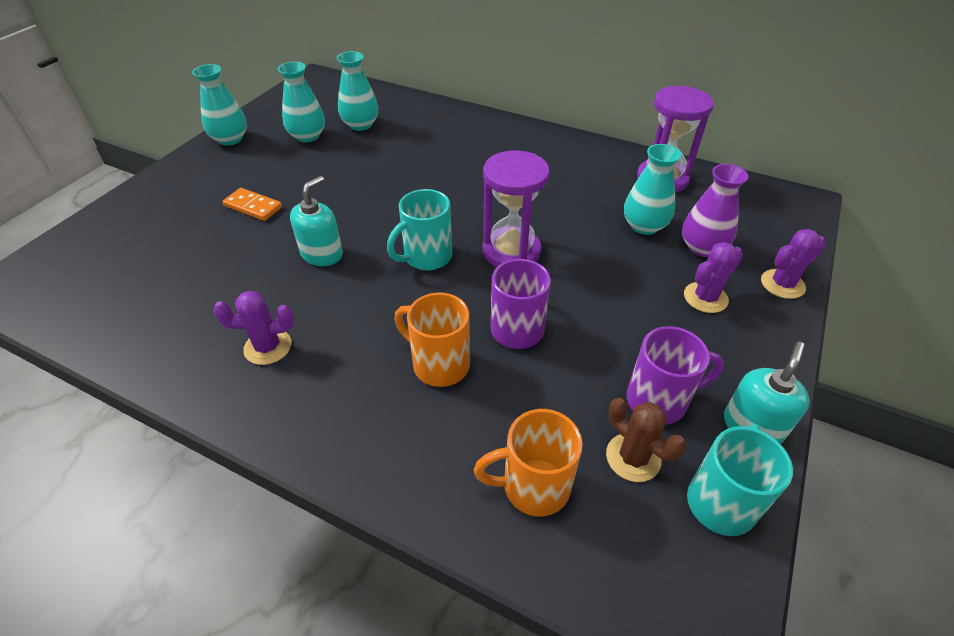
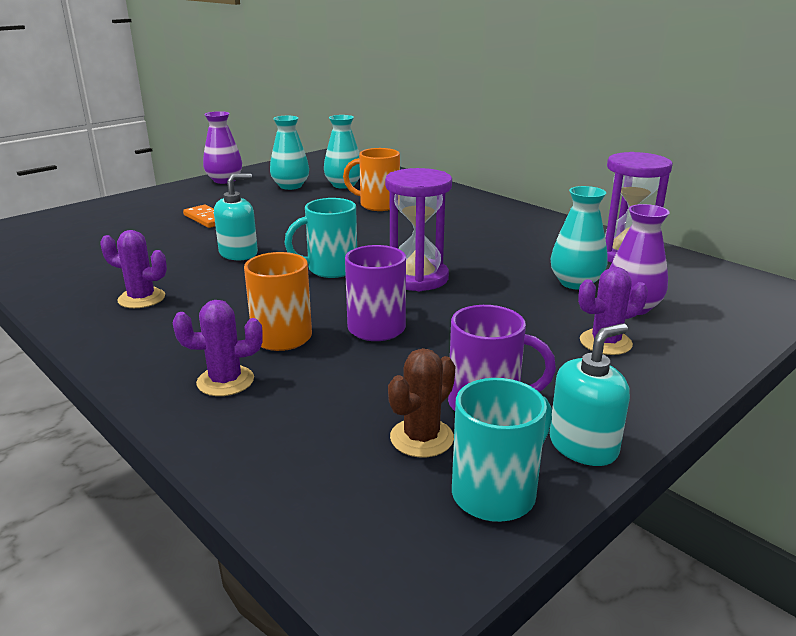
camera: 20 degrees right, 20 degrees down
turquoise vase [192,64,247,145] -> purple vase [203,111,242,184]
orange mug [474,409,583,517] -> orange mug moved to [343,148,400,211]
brown cactus [606,398,686,482] -> brown cactus turned 60 degrees clockwise [388,348,455,457]
purple cactus [761,229,826,299] -> purple cactus moved to [173,300,263,396]

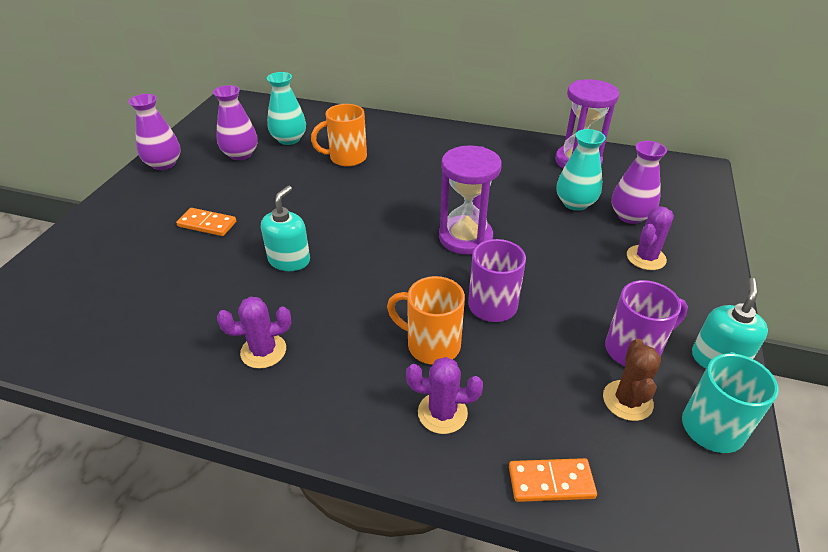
camera: 30 degrees left, 15 degrees up
purple cactus [173,300,263,396] -> purple cactus turned 45 degrees clockwise [406,357,483,434]
turquoise vase [270,116,309,190] -> purple vase [213,85,258,160]
turquoise mug [284,198,357,278] -> none
none -> orange domino [509,458,597,502]

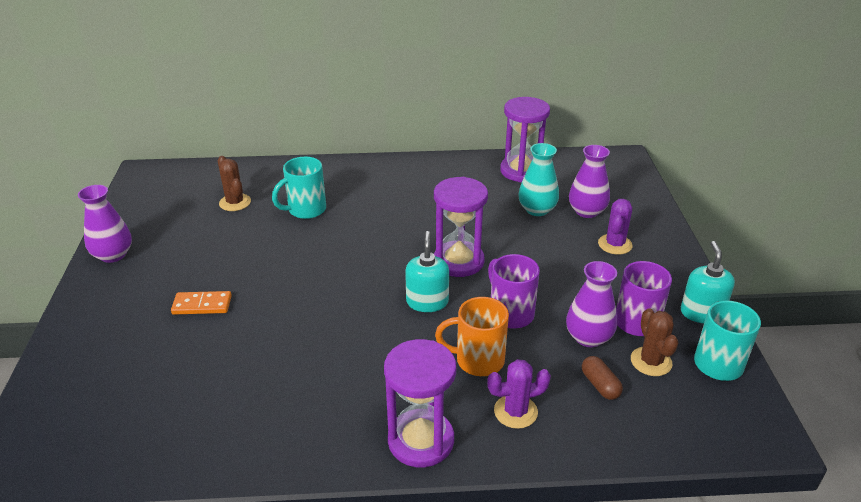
camera: 20 degrees left, 5 degrees down
purple vase [213,85,258,160] -> purple vase moved to [566,261,617,347]
purple cactus [217,297,291,369] -> none
turquoise soap dispenser [261,186,310,271] -> turquoise soap dispenser moved to [405,231,449,312]
turquoise vase [267,72,306,145] -> brown cactus [218,156,251,211]
orange mug [311,104,367,167] -> turquoise mug [272,157,326,219]
orange domino [509,458,597,502] -> none
none -> purple hourglass [384,339,456,467]
none -> brown capsule [582,356,623,400]

